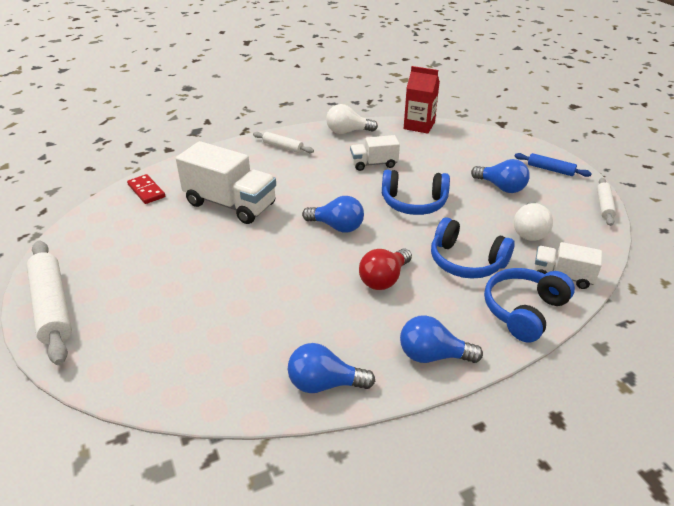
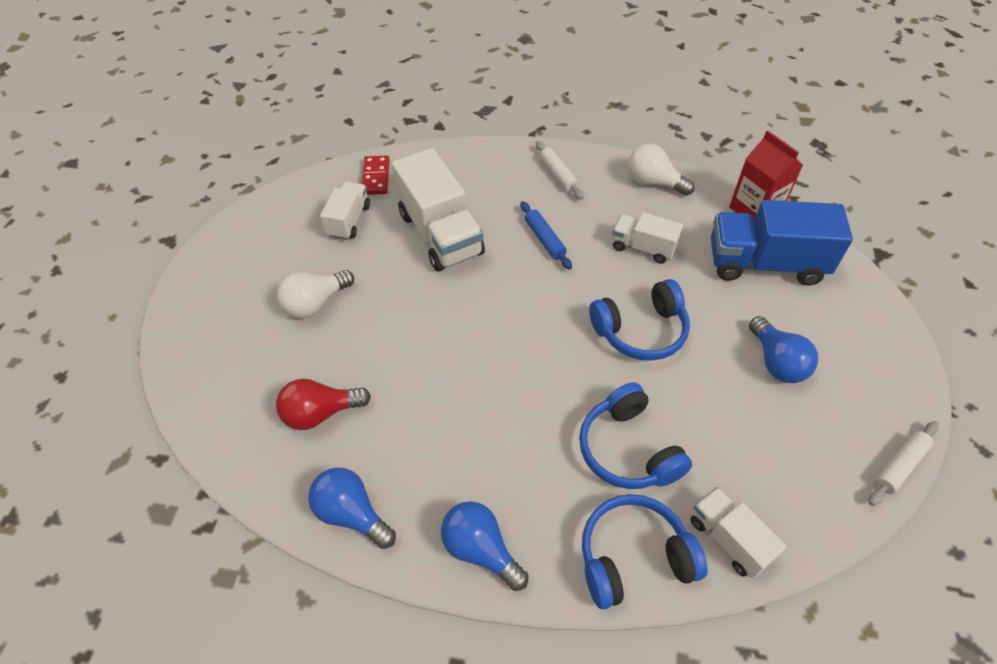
camera: 35 degrees right, 15 degrees up
white rolling pin [27,240,72,365] -> none
blue light bulb [302,196,364,233] -> none
red light bulb [359,248,412,290] -> red light bulb moved to [276,379,371,430]
blue headphones [382,170,450,215] -> blue headphones turned 60 degrees counterclockwise [589,279,690,361]
blue rolling pin [514,153,592,177] -> blue rolling pin moved to [520,201,572,270]
white light bulb [514,201,553,241] -> white light bulb moved to [277,270,354,318]
none -> white truck [320,182,370,240]
none -> blue truck [711,200,853,286]

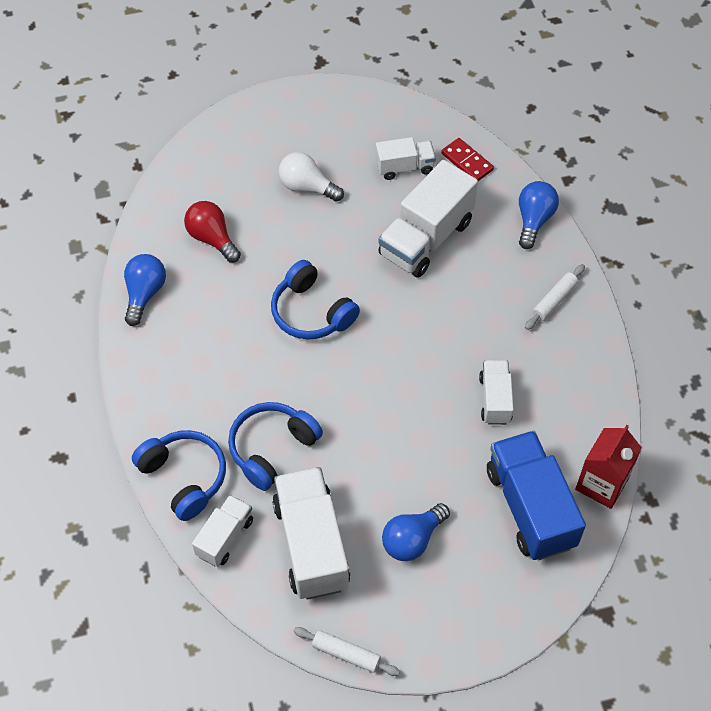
camera: 65 degrees right, 5 degrees up
red domino [361,155,389,195] -> red domino turned 75 degrees clockwise [441,138,494,181]
blue light bulb [441,501,529,591] -> blue light bulb moved to [519,181,559,249]
blue rolling pin [520,201,572,270] -> none
blue headphones [589,279,690,361] -> blue headphones moved to [271,260,360,340]
white light bulb [628,143,695,196] -> none
none -> white truck [272,467,350,600]

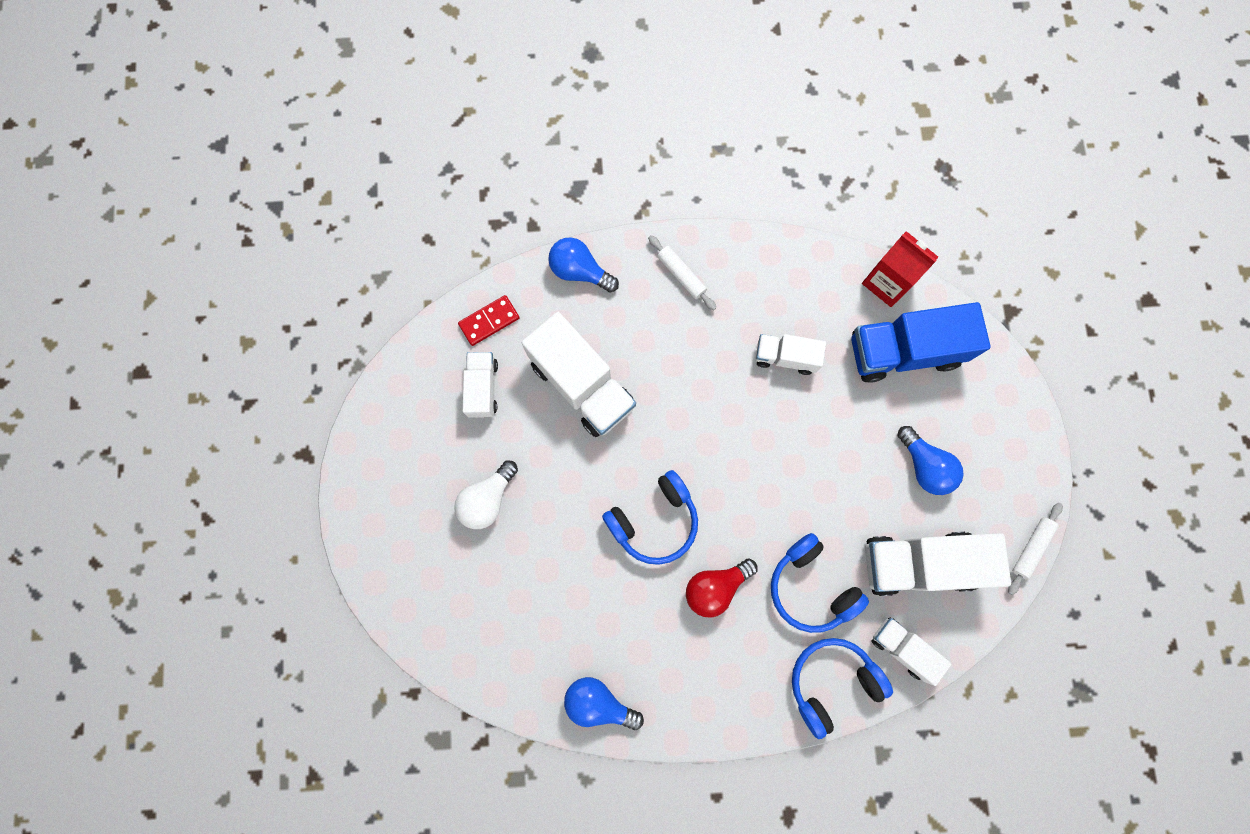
camera: 80 degrees left, 20 degrees up
red light bulb [184,201,241,263] -> red light bulb moved to [686,559,757,618]

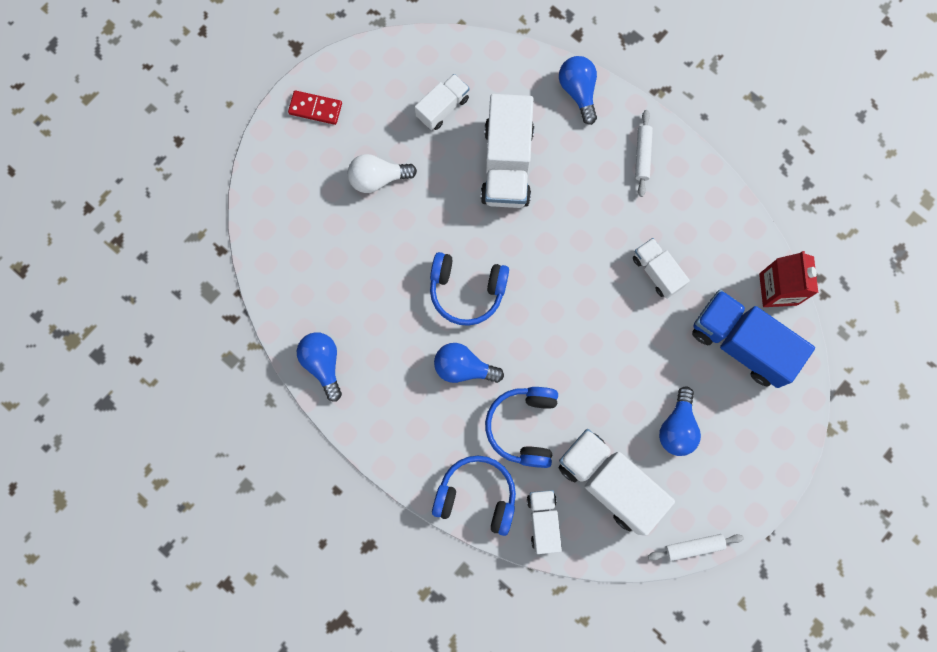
camera: 45 degrees right, 0 degrees up
red domino [458,295,520,346] -> red domino moved to [288,90,342,125]
red light bulb [686,559,757,618] -> blue light bulb [434,343,504,383]

